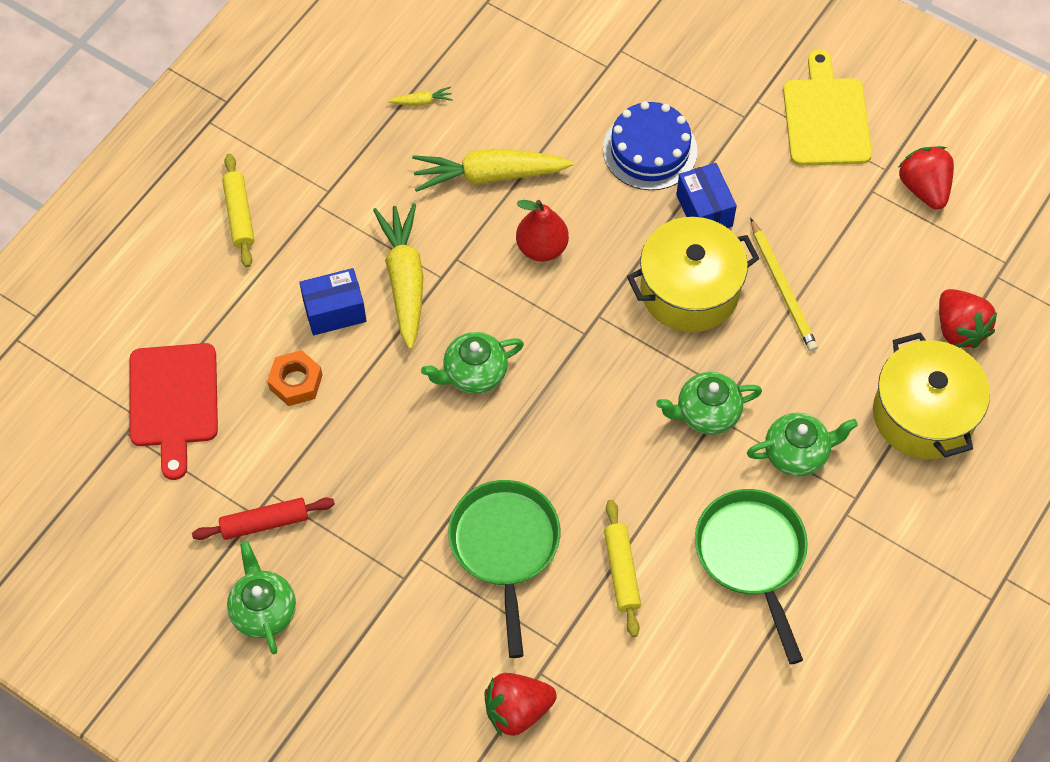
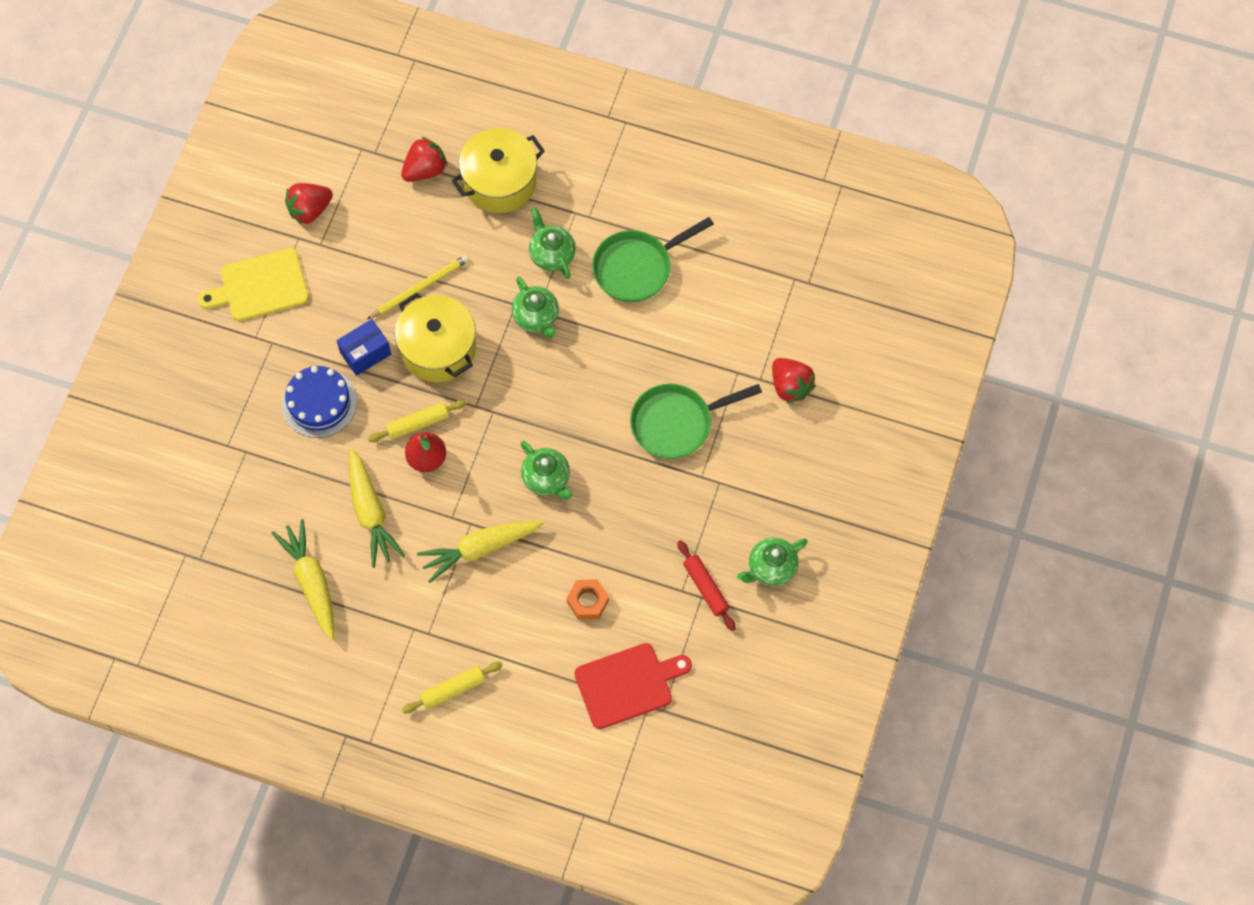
camera: 105 degrees left, 5 degrees up
blue box [299,268,366,335] -> none
yellow carrot [388,87,453,106] -> yellow carrot [271,519,334,640], size x2.42
yellow rolling pin [604,500,641,637] -> yellow rolling pin moved to [368,400,467,442]

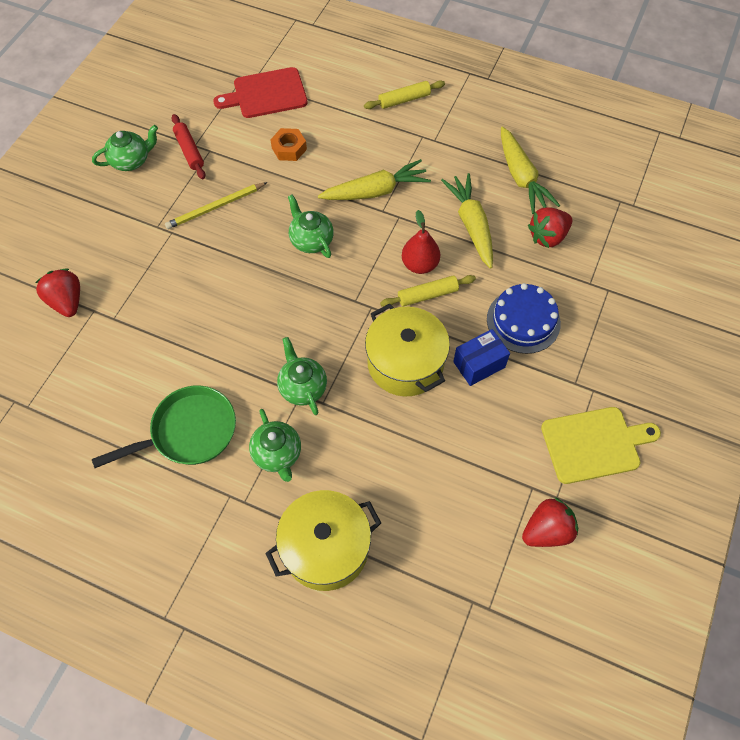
camera: 175 degrees left, 5 degrees down
yellow pencil [366,255,470,320] -> yellow pencil moved to [165,182,268,229]
red strawberry [401,137,448,182] -> red strawberry moved to [528,207,573,248]
green pan [630,384,762,459] -> none

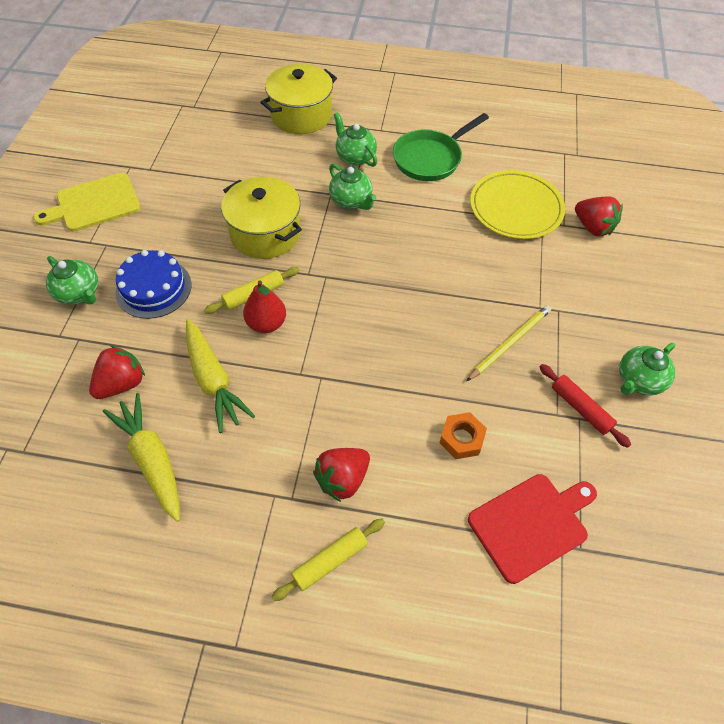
camera: 165 degrees right, 5 degrees down
green teapot [288,194,334,258] -> green teapot moved to [46,256,98,305]
yellow carrot [318,159,431,200] -> none
blue box [453,329,510,386] -> none
red strawberry [522,497,578,547] -> red strawberry moved to [313,448,370,502]
none -> yellow plate [470,170,565,239]

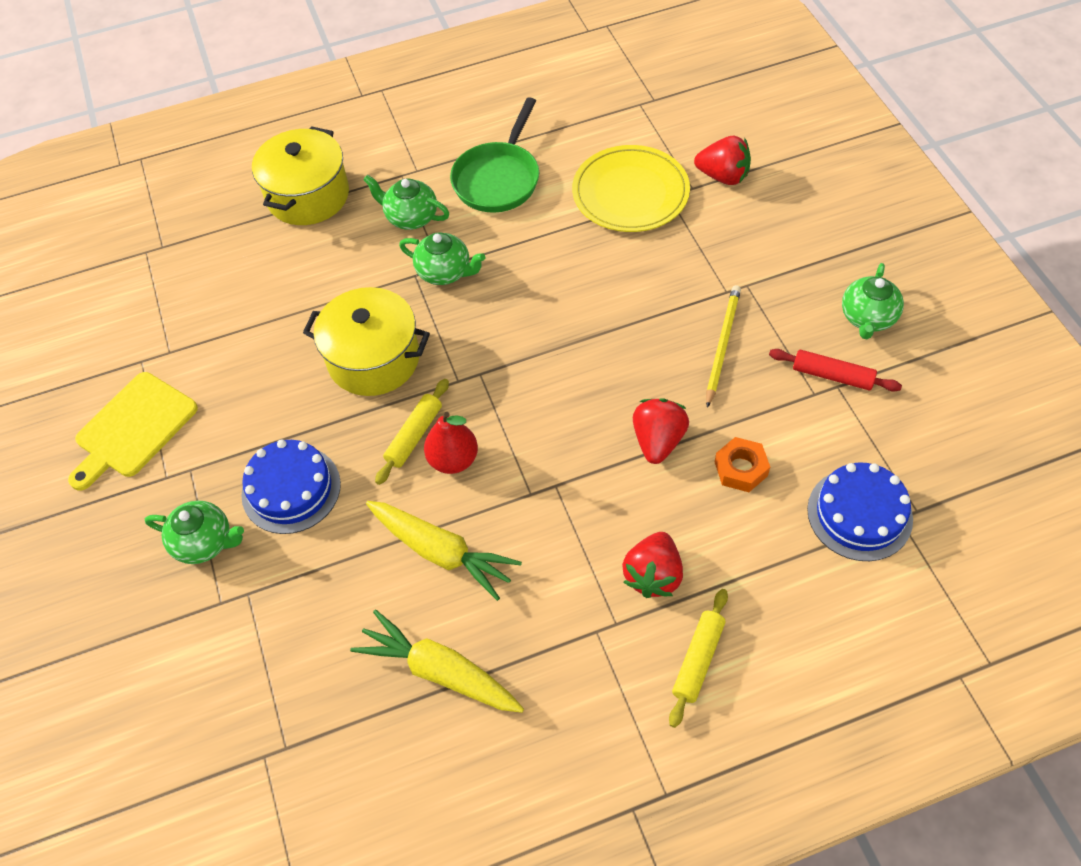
camera: 25 degrees left, 0 degrees up
red strawberry [89,345,145,399] -> red strawberry moved to [633,398,689,464]
red cutting board [468,474,597,584] -> blue cake [807,462,913,561]

